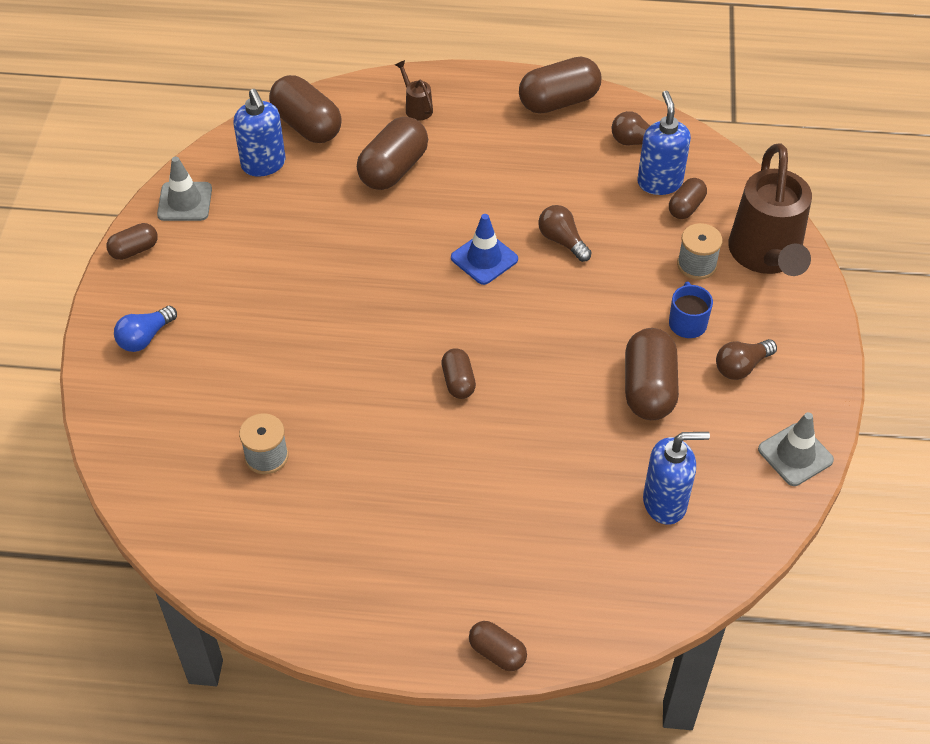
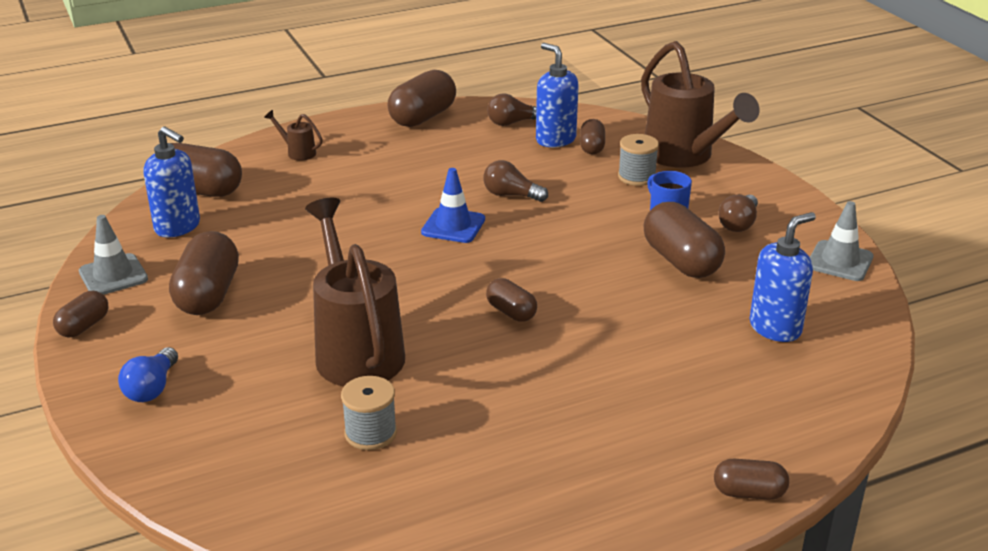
camera: 30 degrees left, 20 degrees down
brown capsule [357,117,428,190] -> brown capsule moved to [169,231,239,315]
none -> brown watering can [305,198,405,387]

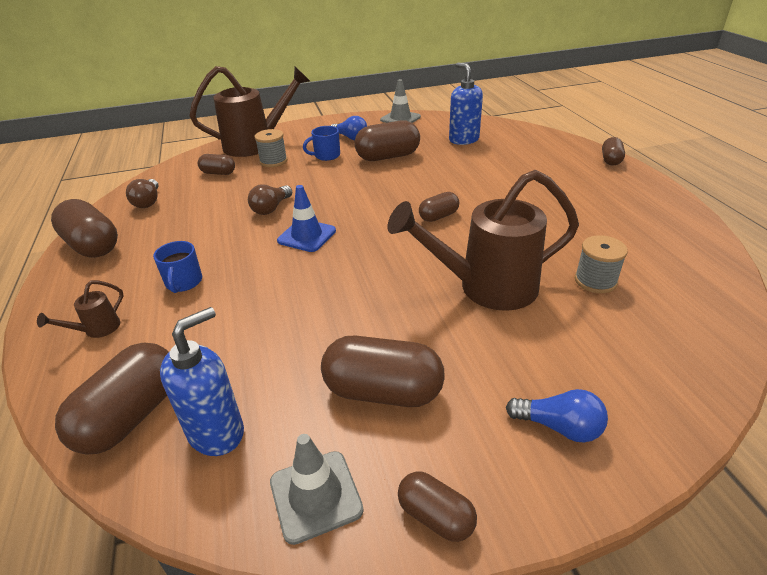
camera: 80 degrees left, 5 degrees up
blue soap dispenser [536,43,579,147] -> none
brown light bulb [718,195,758,232] -> blue light bulb [331,116,367,140]
none -> blue mug [153,241,202,293]

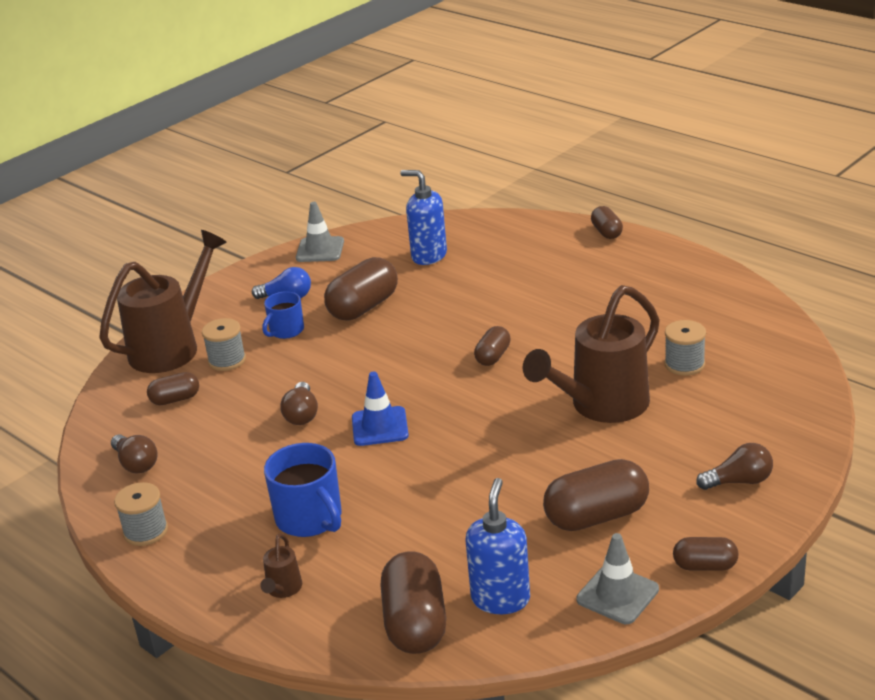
camera: 30 degrees left, 5 degrees down
brown capsule [51,199,118,258] -> grey spool [114,482,168,546]
blue mug [153,241,202,293] -> blue mug [264,443,342,537], size x1.60
blue light bulb [506,389,608,443] -> brown light bulb [696,443,773,490]

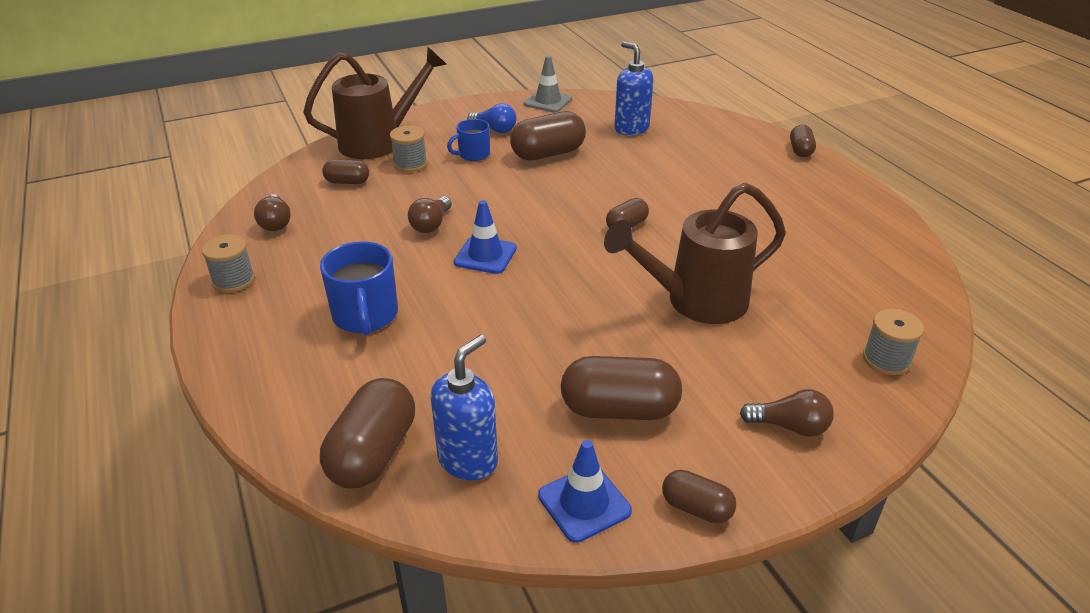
camera: 20 degrees right, 5 degrees up
brown watering can [260,533,302,598] -> none
grey traffic cone [576,533,659,624] -> blue traffic cone [538,440,632,543]
grey spool [664,320,706,376] -> grey spool moved to [863,309,924,375]

